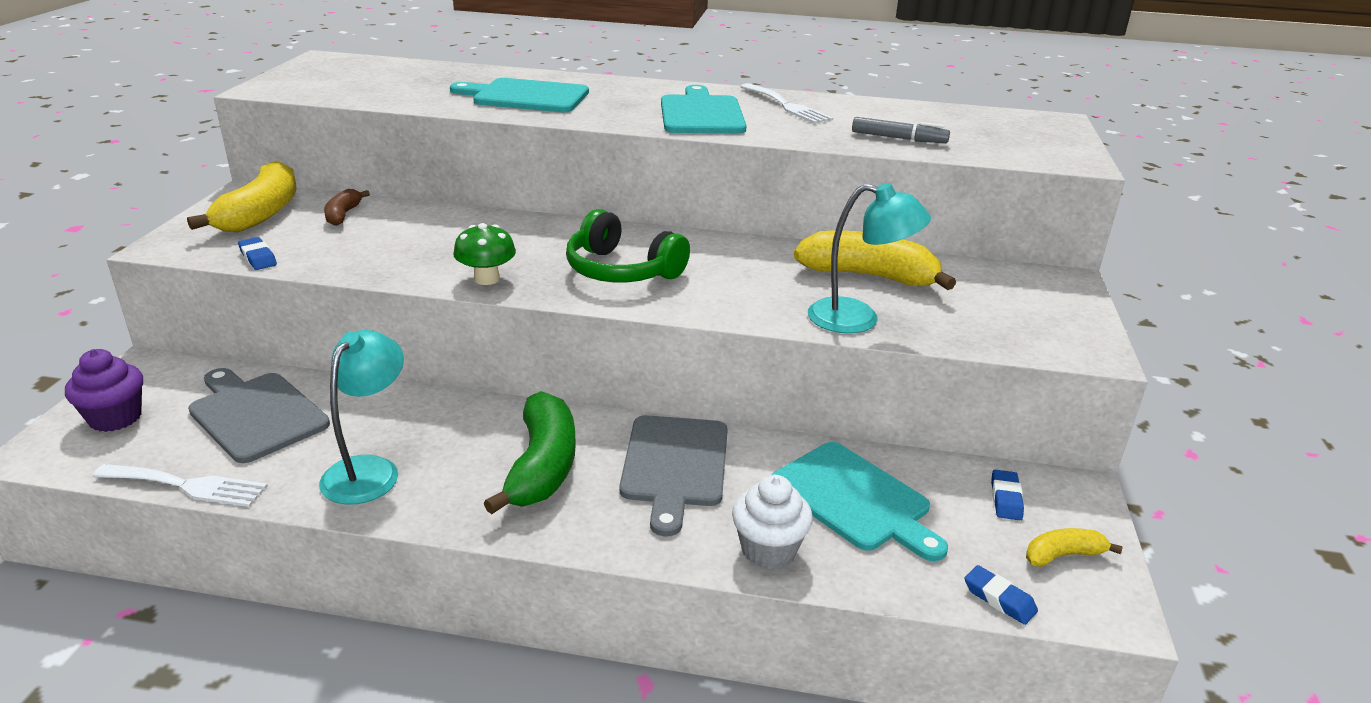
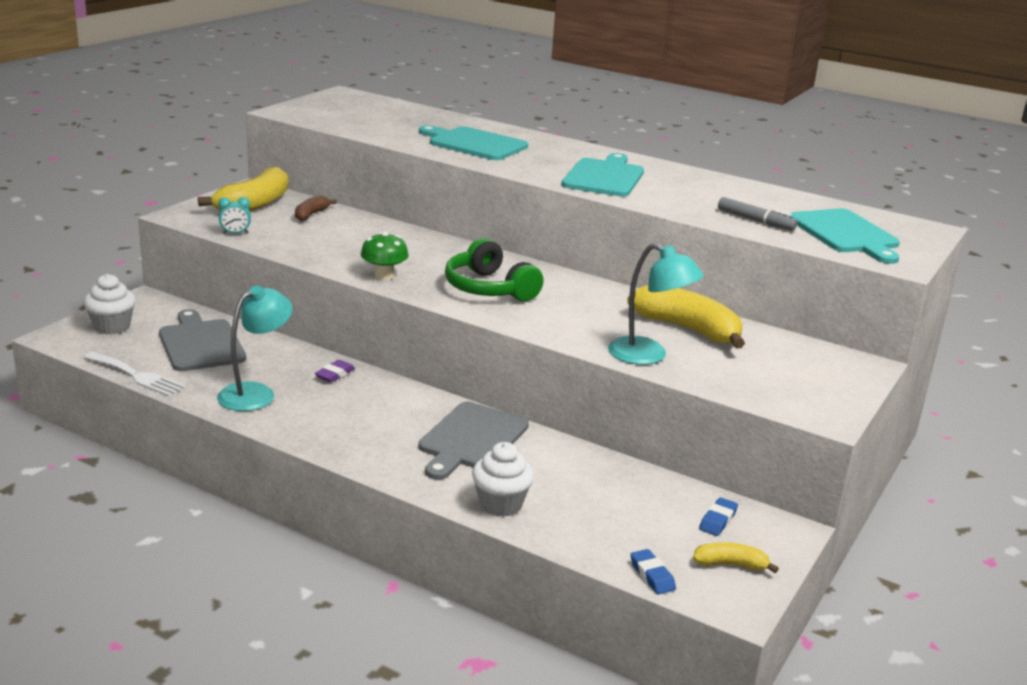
camera: 20 degrees right, 5 degrees down
purple cupcake [65,349,143,432] -> white cupcake [84,274,136,335]
blue eraser [238,237,277,270] -> turquoise clock [218,197,251,234]
green banana [484,391,576,514] -> none
white fork [740,83,833,124] -> none
turquoise cutting board [771,442,948,561] -> turquoise cutting board moved to [789,208,900,264]
none -> purple eraser [315,360,355,383]

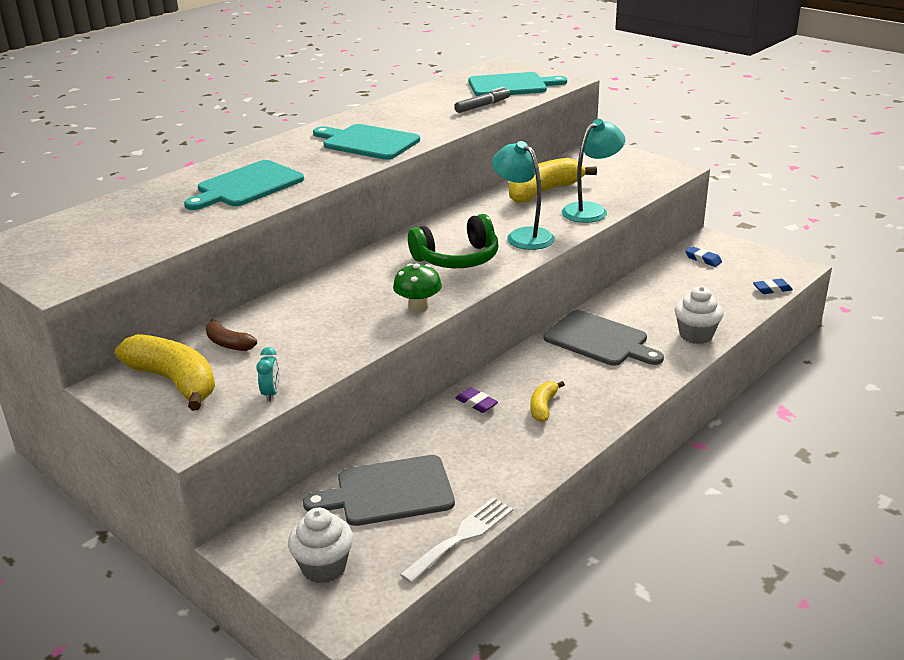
camera: 75 degrees left, 5 degrees up
turquoise lamp [217,286,293,411] -> turquoise lamp moved to [492,141,555,250]
yellow banana [693,542,779,573] -> yellow banana moved to [530,381,565,422]

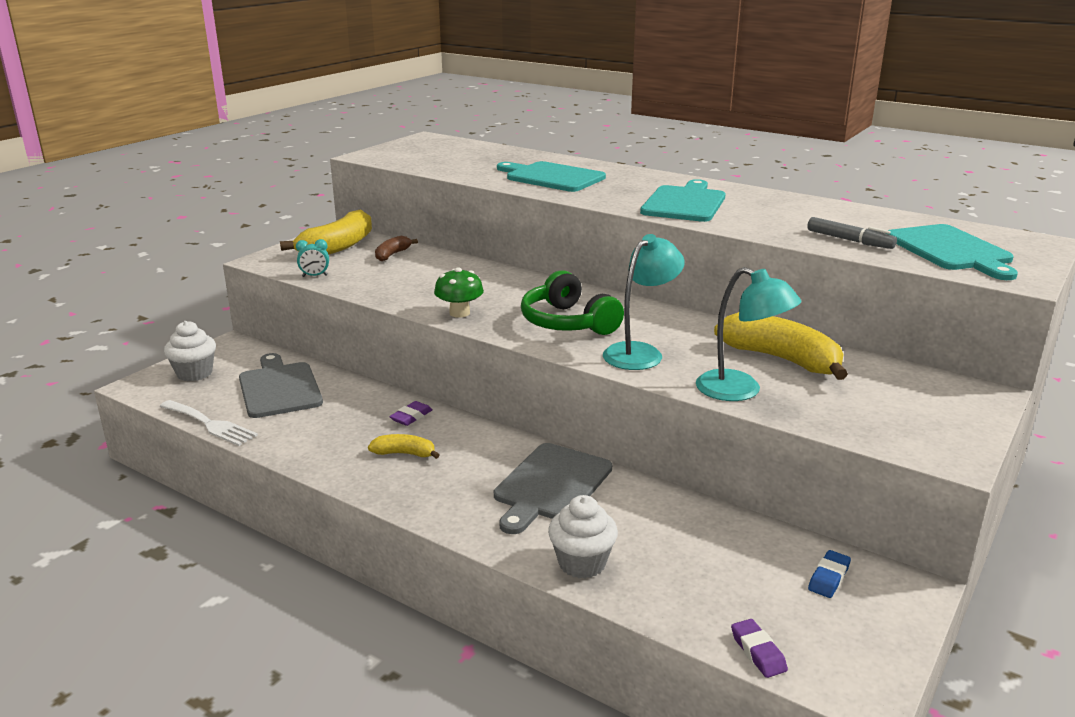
camera: 80 degrees right, 5 degrees down
blue eraser [753,279,793,294] -> purple eraser [731,619,788,678]

